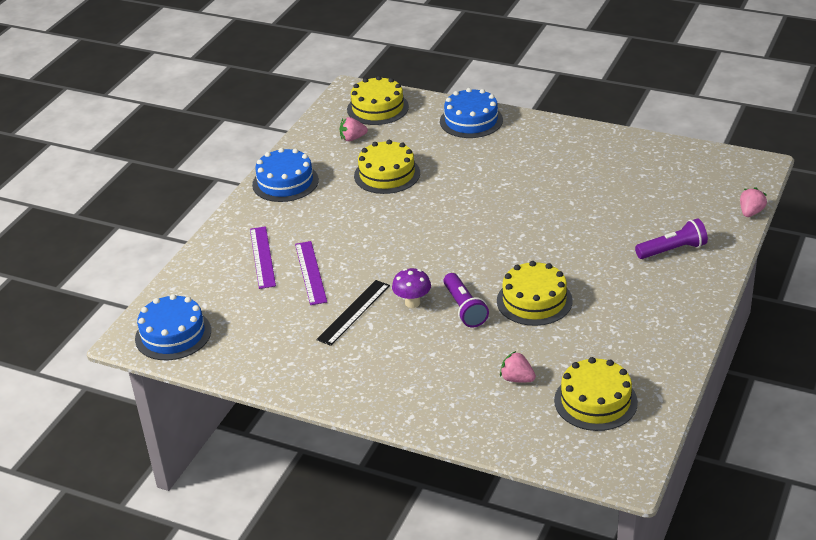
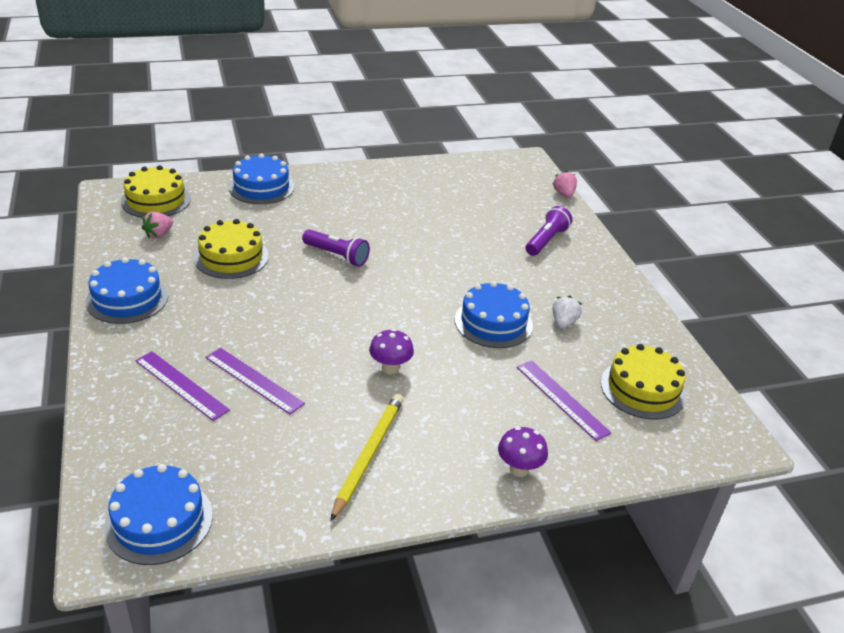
camera: 45 degrees left, 0 degrees up
black ruler [316,280,390,346] -> none
purple flashlight [443,273,489,327] -> purple flashlight moved to [302,229,370,267]
yellow cake [497,261,573,326] -> blue cake [455,281,533,348]
pink strawberry [500,351,536,382] -> purple ruler [517,360,611,441]
none -> yellow pencil [330,394,403,521]
none -> purple mushroom [498,427,548,477]
none -> white strawberry [552,296,582,329]

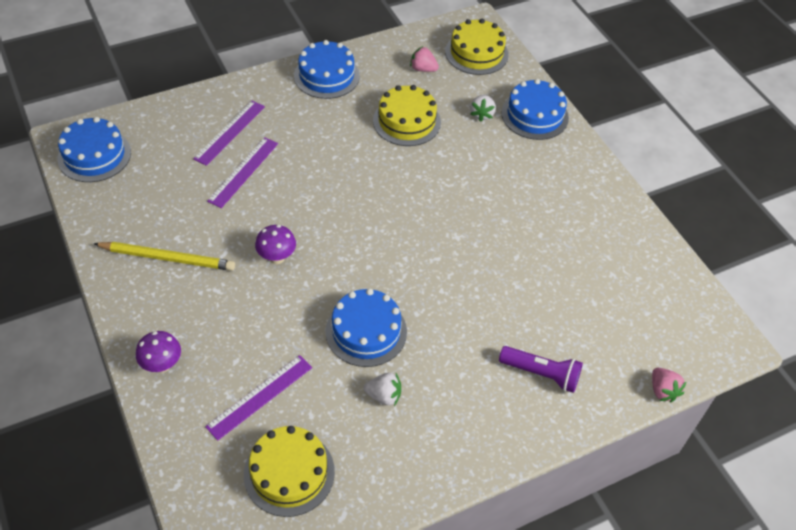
camera: 80 degrees right, 15 degrees up
purple flashlight [302,229,370,267] -> none
pink strawberry [553,171,577,198] -> pink strawberry turned 90 degrees clockwise [652,368,686,403]
none -> white strawberry [470,95,496,122]

